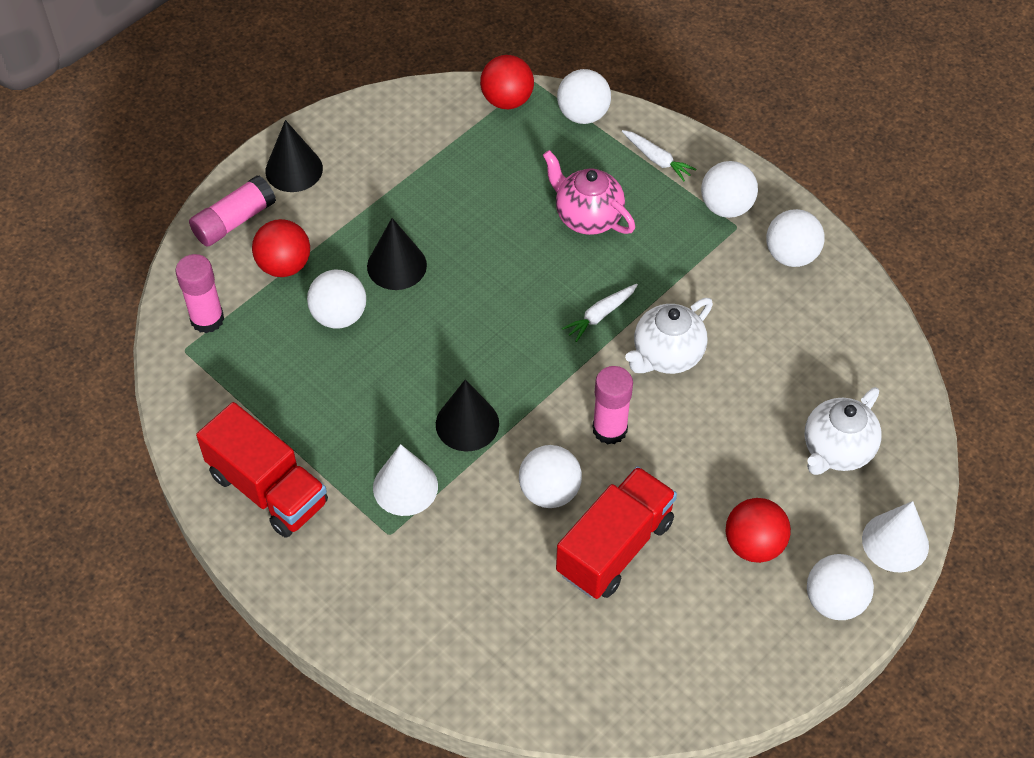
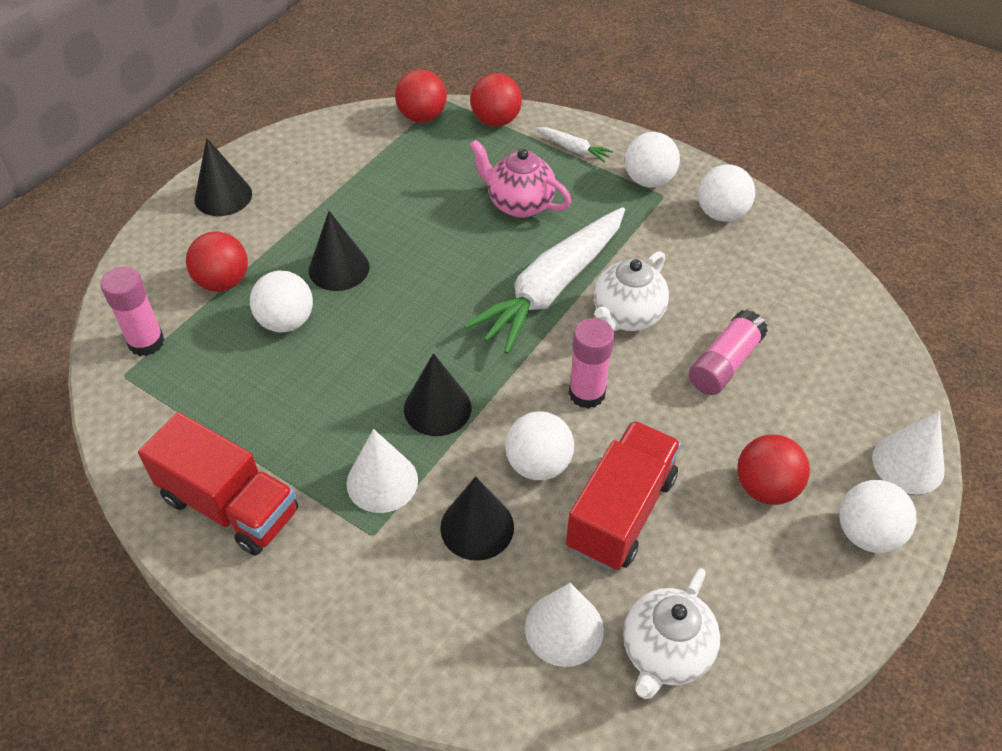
camera: 10 degrees left, 5 degrees down
pink glue stick [189,175,276,247] -> pink glue stick moved to [689,310,768,395]
white ball [557,69,611,124] -> red ball [470,73,522,127]
white carrot [562,284,638,342] -> white carrot [464,207,625,354], size x2.42
white teapot [805,387,882,475] -> white teapot moved to [623,568,720,699]
none -> black cone [440,476,514,561]
none -> white cone [525,583,604,667]

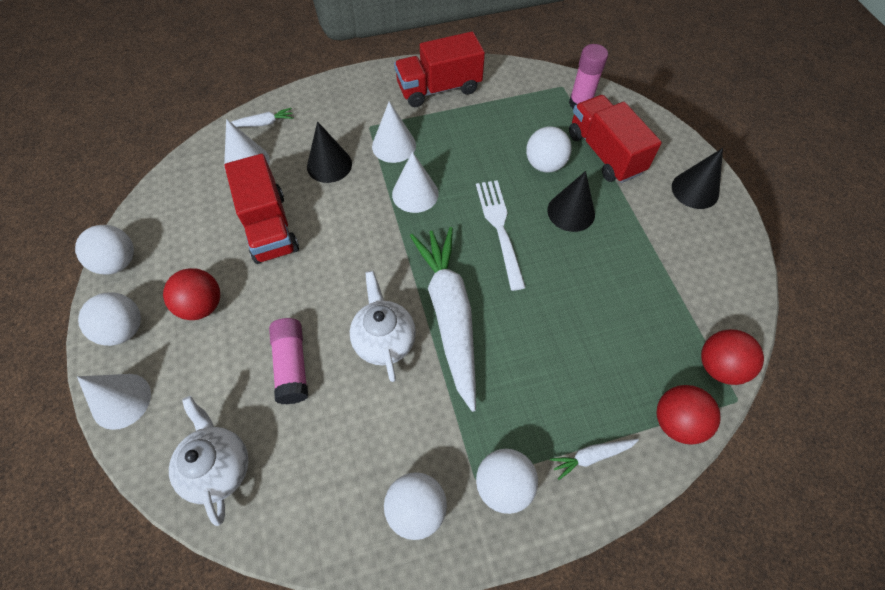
camera: 130 degrees right, 10 degrees up
red ball [186,232,248,292] -> red truck [569,95,662,183]
black cone [404,353,471,436] -> white cone [392,152,439,213]
pink teapot [470,140,571,218] -> none
white ball [505,411,574,480] -> white ball moved to [75,225,134,275]
pink glue stick [569,318,614,409] -> none
white teapot [623,568,720,699] -> white teapot moved to [169,396,248,526]
none -> white carrot [231,108,294,127]
none -> white fork [476,180,526,291]

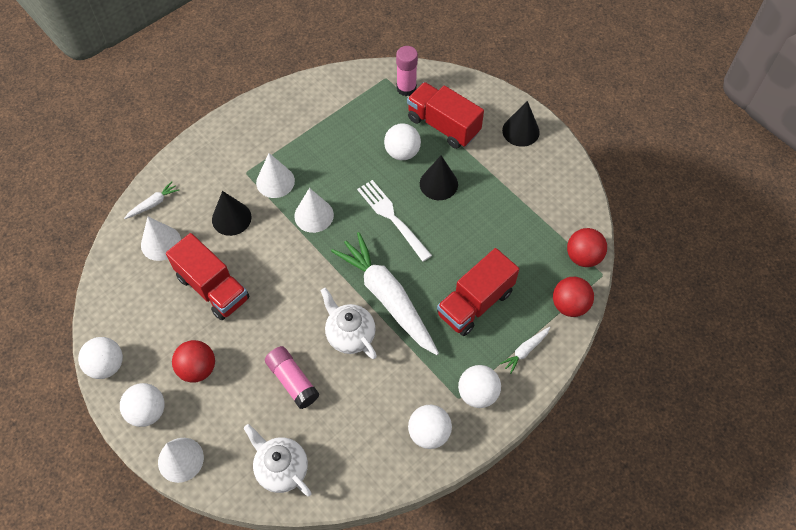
camera: 25 degrees left, 0 degrees up
red truck [394,31,485,107] -> red truck moved to [437,248,519,336]

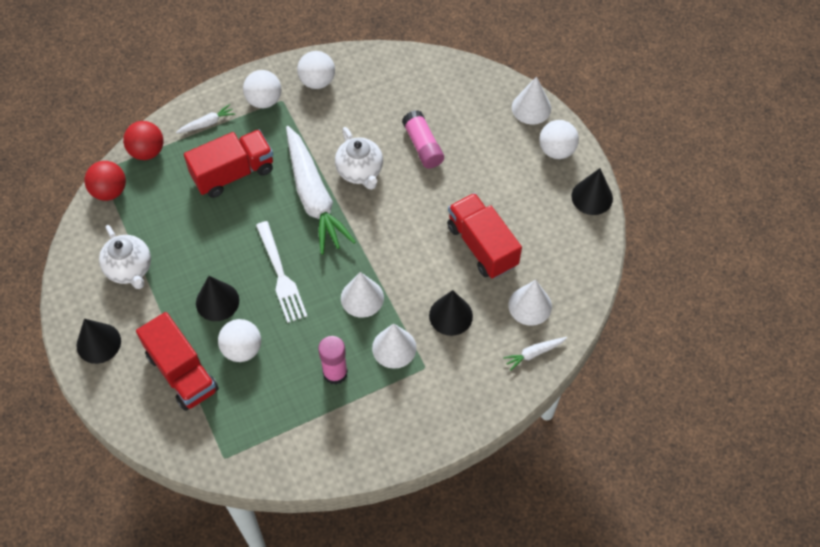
camera: 165 degrees left, 0 degrees up
white ball [78,337,123,379] -> black cone [571,168,613,215]
red ball [172,340,215,383] -> none
white teapot [244,424,312,496] -> white teapot moved to [99,225,151,289]
pink glue stick [396,46,418,96] -> pink glue stick moved to [318,336,348,385]

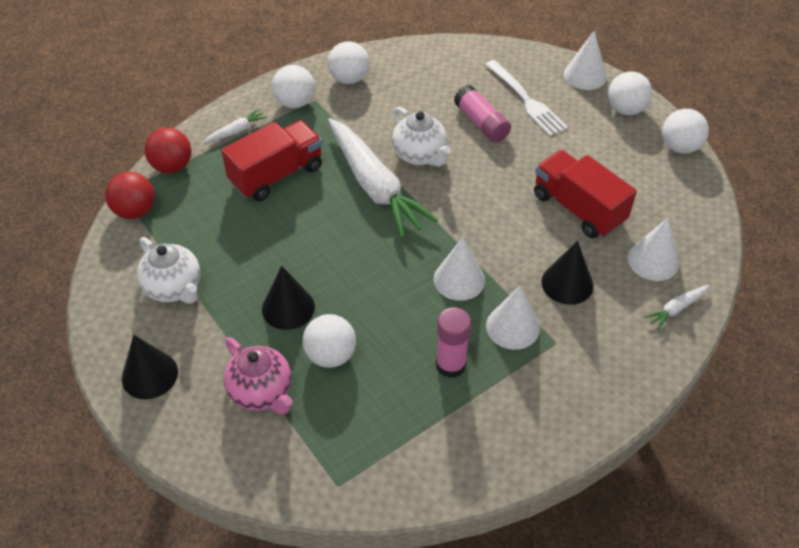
camera: 10 degrees left, 10 degrees down
red truck [136,312,219,411] -> pink teapot [224,337,292,414]
white fork [256,221,307,323] -> white fork moved to [485,60,568,136]
black cone [571,168,613,215] -> white ball [662,109,709,154]

